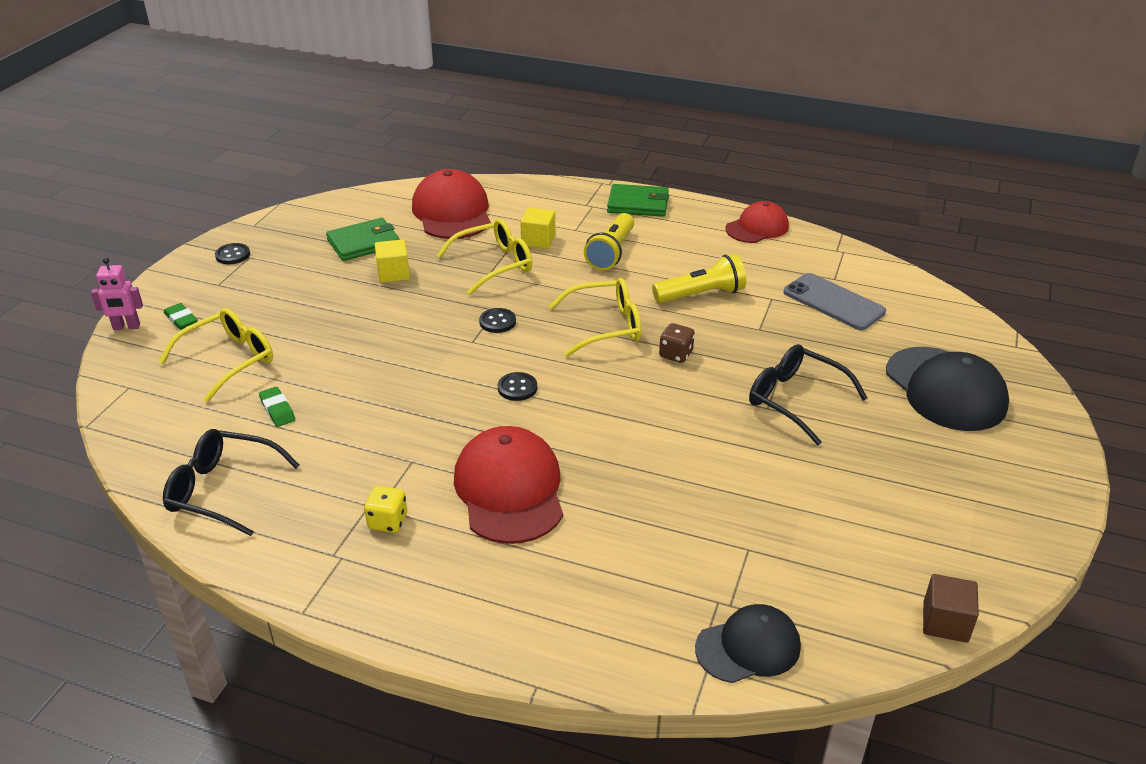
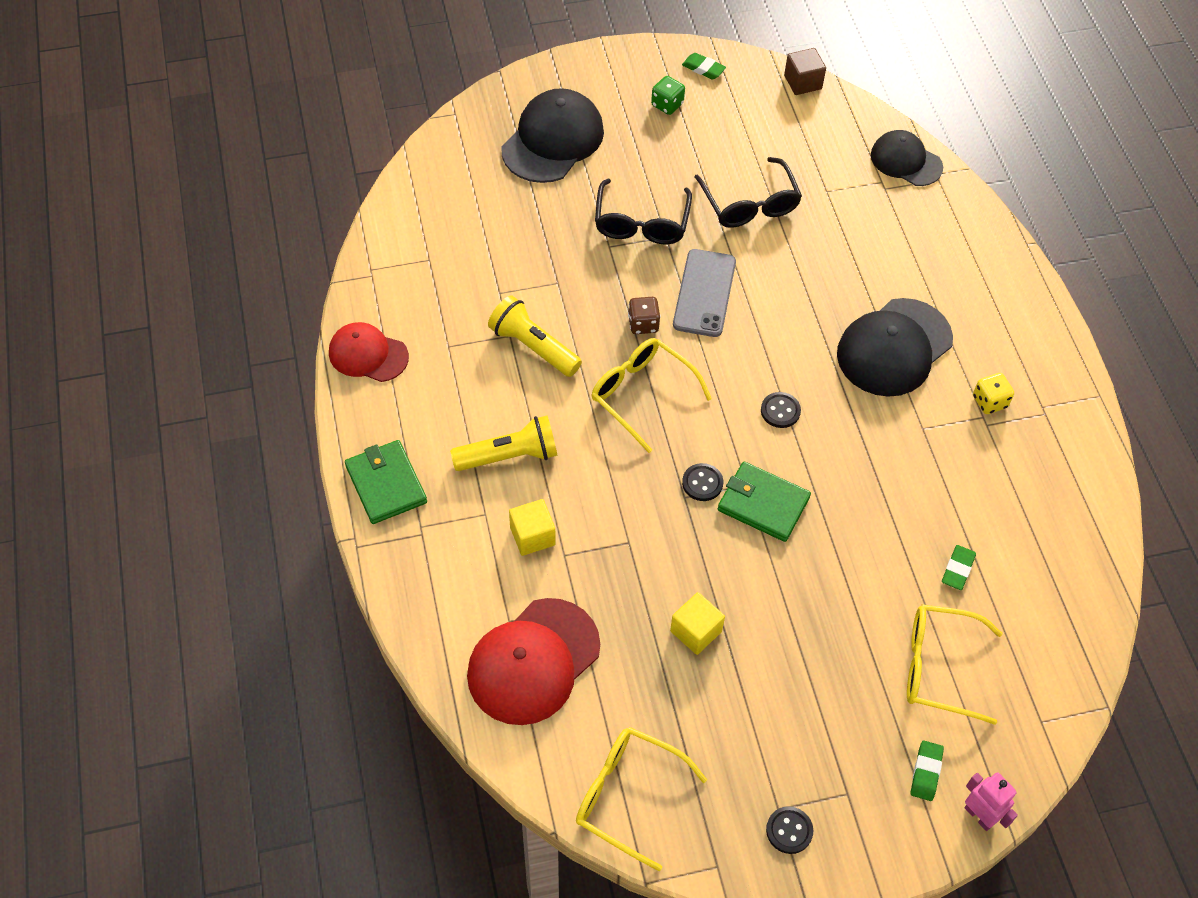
camera: 125 degrees left, 20 degrees up
black glasses [163,429,300,536] -> black glasses moved to [695,157,802,228]
green wallet [326,218,400,261] -> green wallet moved to [718,462,811,542]
yellow glasses [437,219,532,295] -> yellow glasses moved to [576,727,707,871]
red cap [454,426,563,544] -> black cap [837,298,953,397]
grey phone [784,273,886,330] -> grey phone moved to [673,249,736,337]
none -> green dice [651,76,685,115]
none -> green eraser [682,53,726,80]

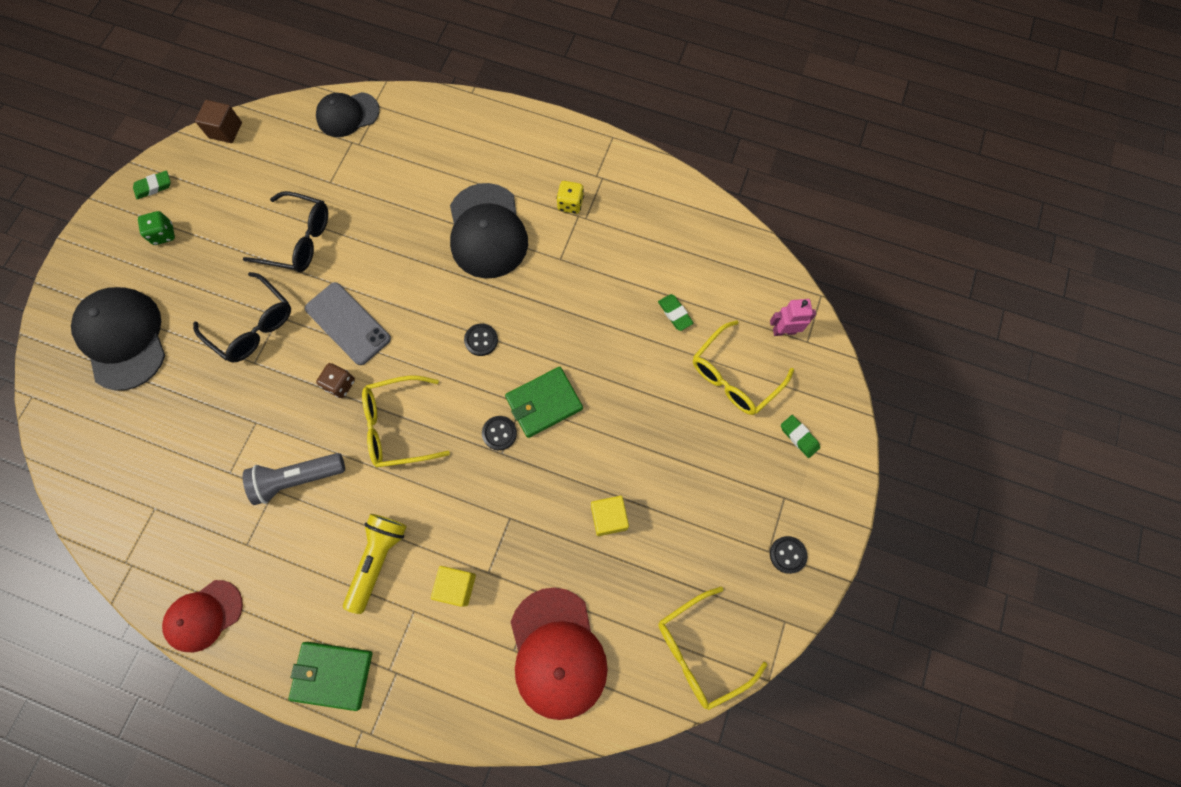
camera: 55 degrees left, 15 degrees up
yellow flashlight [488,295,582,377] -> grey flashlight [243,453,345,505]
pink robot [965,772,1018,831] -> pink robot moved to [770,299,816,336]

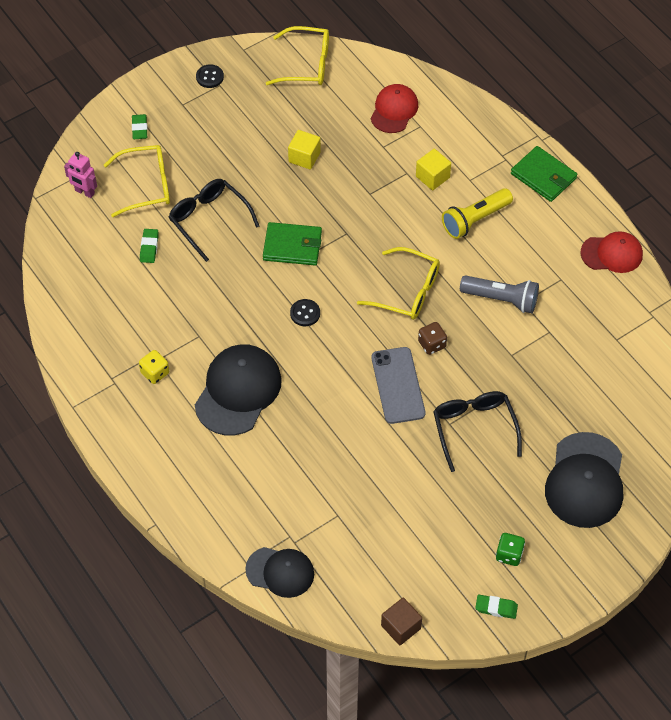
camera: 145 degrees left, 15 degrees down
black glasses [243,191,328,272] -> black glasses moved to [169,179,259,262]
black button [482,416,517,450] -> none
red cap [511,587,608,720] -> red cap [371,84,418,133], size x0.63

